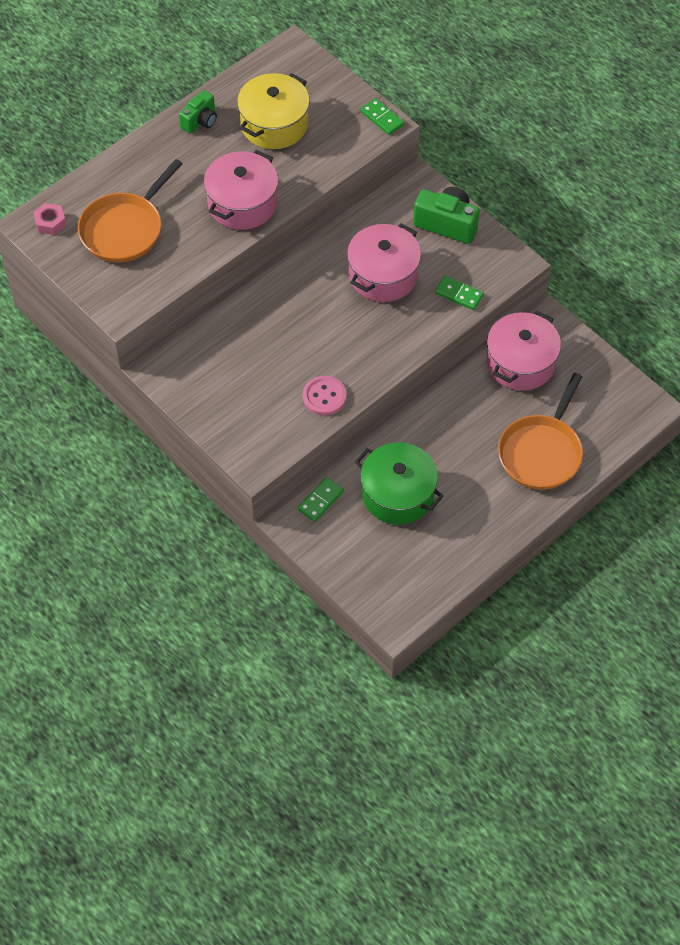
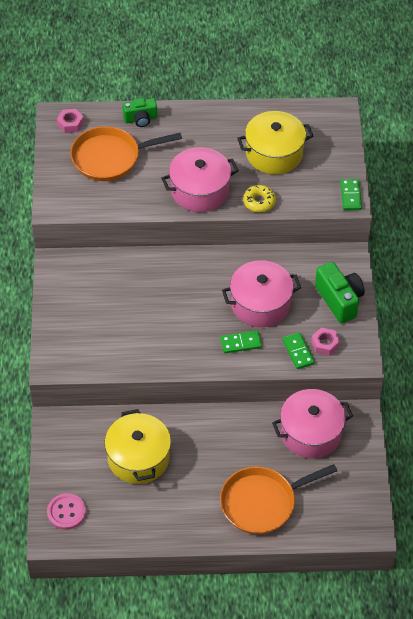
camera: 40 degrees right, 5 degrees down
green camera [179,90,217,134] -> green camera moved to [122,98,157,127]
green domino [298,477,344,522] -> green domino moved to [220,331,262,353]
pink button [303,376,346,416] -> pink button moved to [47,493,86,530]
green pot [355,443,443,525] -> yellow pot [105,409,171,484]
none -> yellow donut [243,185,276,212]
none -> pink nut [311,327,340,356]

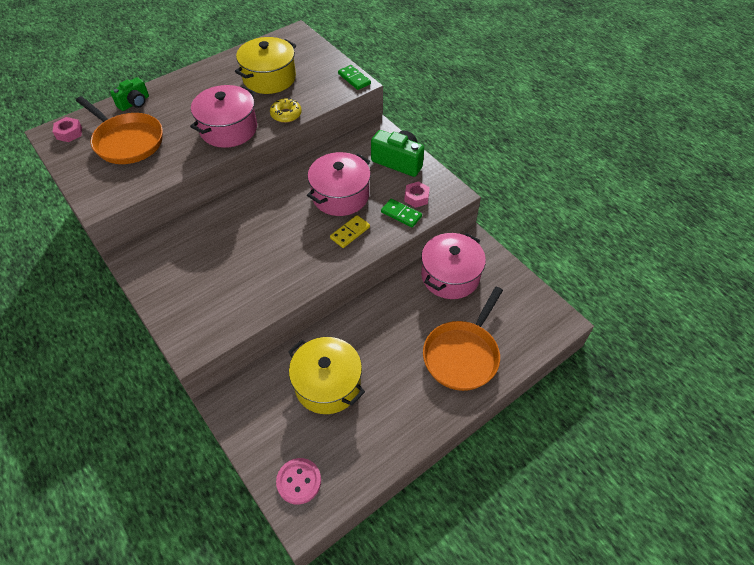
camera: 35 degrees left, 0 degrees up
orange pan [70,126,182,181] -> orange pan turned 90 degrees counterclockwise [76,96,163,164]
green domino [220,331,262,353] -> yellow domino [330,215,370,248]

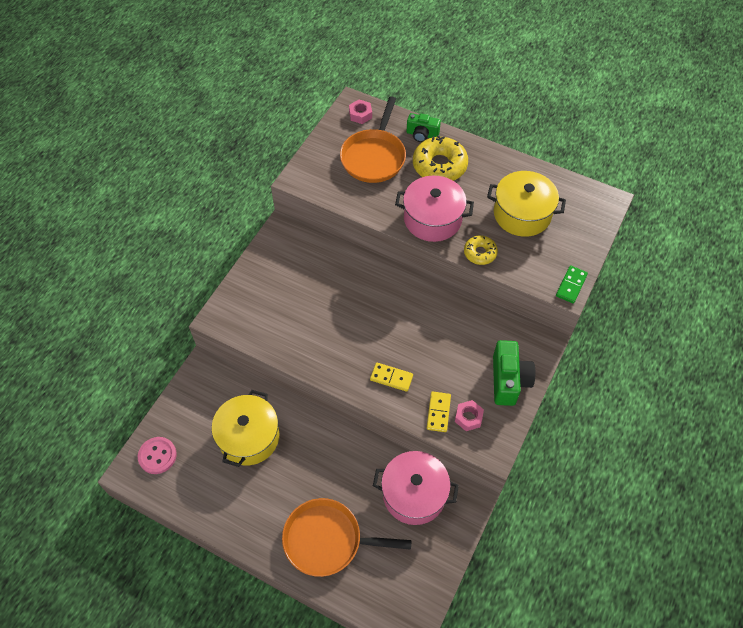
camera: 65 degrees right, 5 degrees up
pink pot [307,152,371,216] -> none
green domino [381,199,422,227] -> yellow domino [427,391,451,432]
none -> yellow donut [413,136,468,181]

